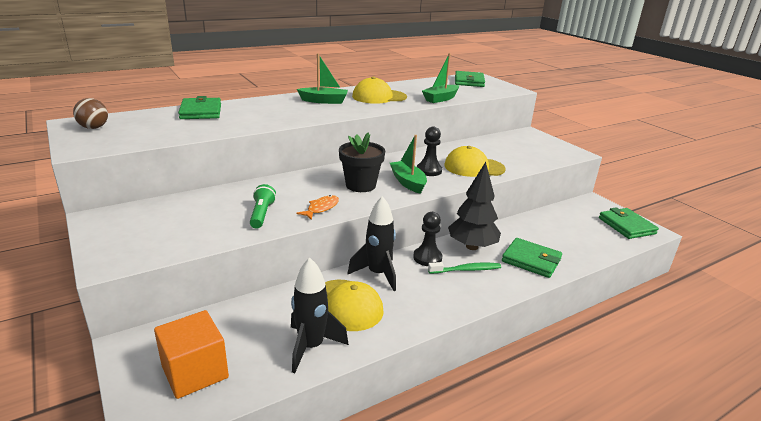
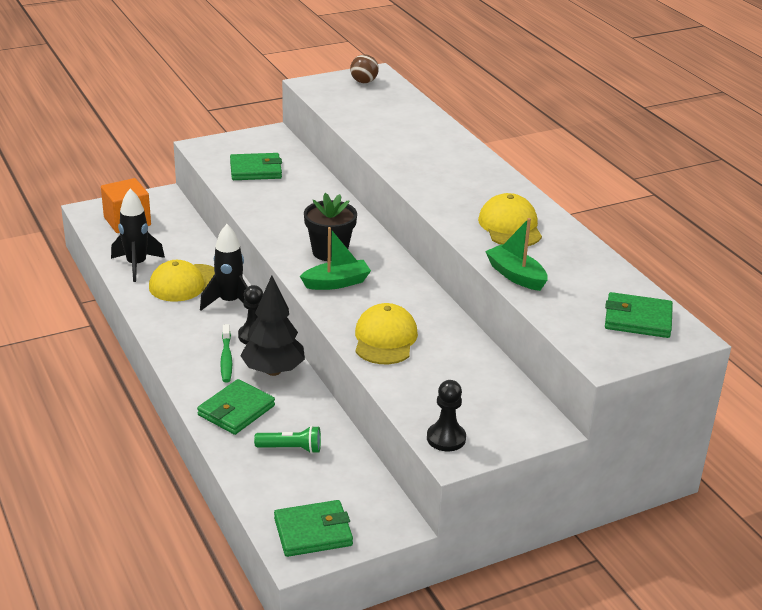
camera: 95 degrees right, 5 degrees up
green wallet [178,96,221,119] -> green wallet moved to [230,153,282,180]
green flashlight [250,184,276,229] -> green flashlight moved to [254,426,321,454]
orange fish [296,195,339,220] -> none
green boat [297,53,348,104] -> none
black pawn [417,127,442,176] -> black pawn moved to [427,380,466,451]

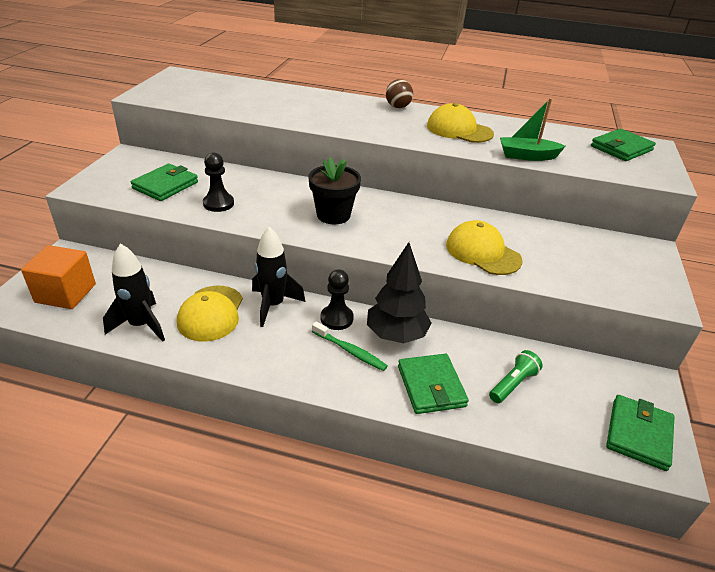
camera: 50 degrees left, 5 degrees up
green boat [300,227,371,290] -> none
brown ball [350,54,379,83] -> brown ball moved to [386,79,413,108]
black pawn [427,380,466,451] -> black pawn moved to [203,152,234,212]

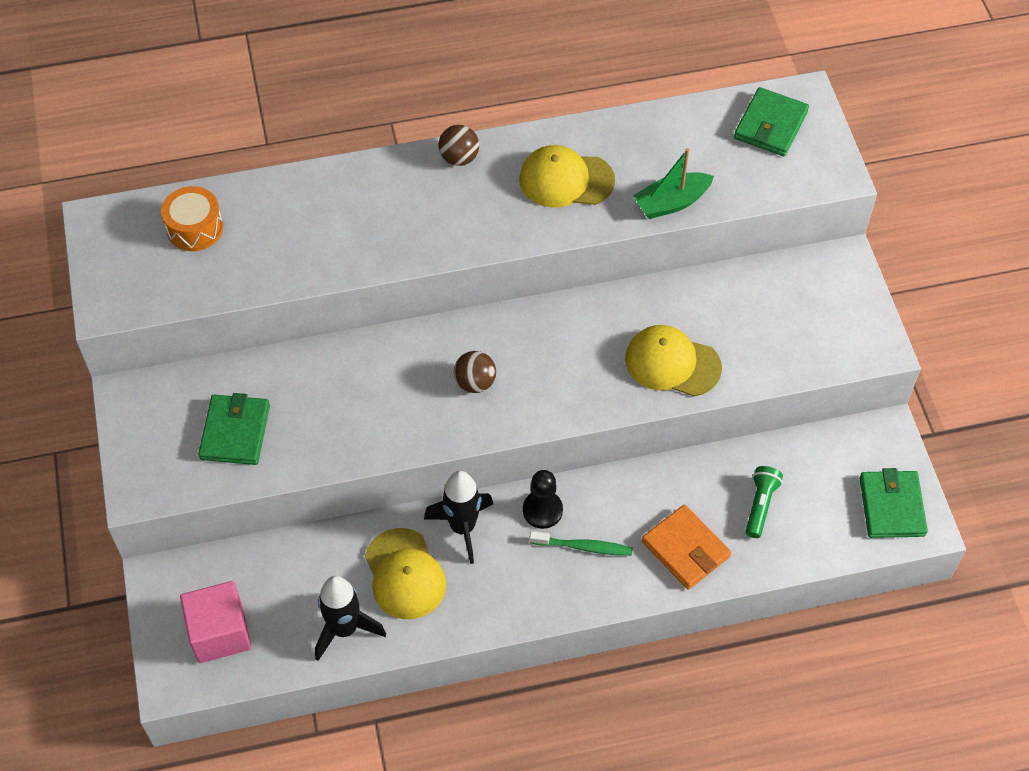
camera: 25 degrees left, 20 degrees up
orange cube [21,245,96,309] -> pink cube [180,581,251,663]
black pawn [203,152,234,212] -> none
black flower pot [308,157,361,224] -> brown ball [454,351,496,393]
black tree [367,242,431,343] -> none
green wallet [398,354,469,414] -> orange wallet [642,505,731,590]
none -> orange drum [161,186,223,251]

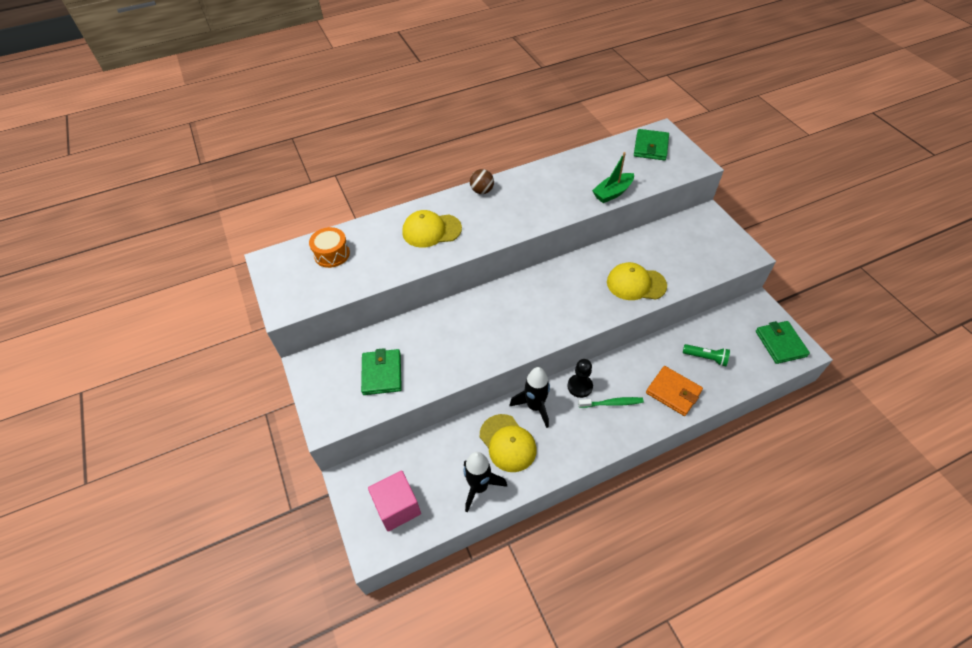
camera: 10 degrees left, 5 degrees down
brown ball [454,351,496,393] -> none
yellow cap [519,145,615,207] -> yellow cap moved to [402,210,462,248]
green flashlight [745,466,783,538] -> green flashlight turned 105 degrees clockwise [683,344,730,366]

